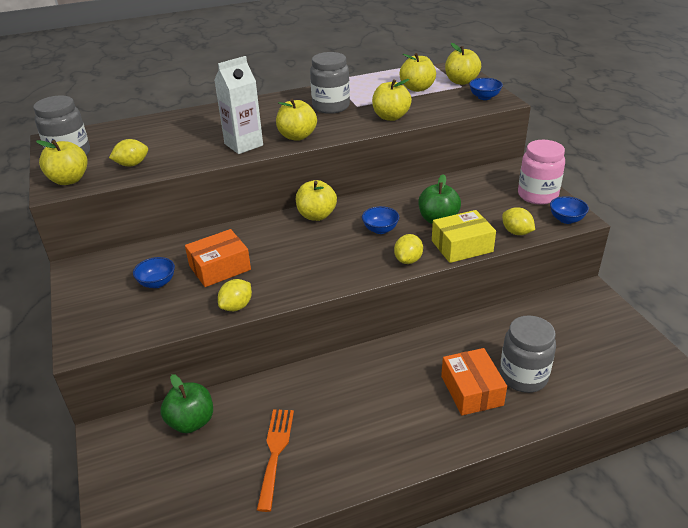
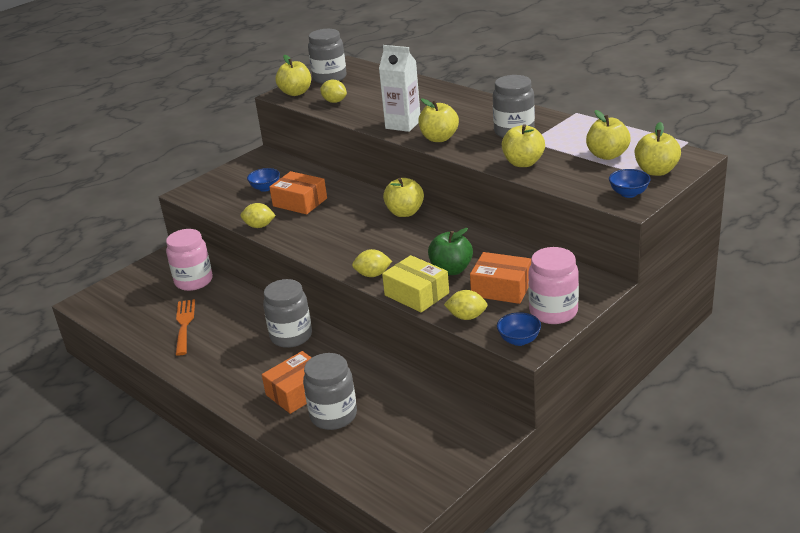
camera: 65 degrees right, 5 degrees down
green apple [161,374,213,433] -> pink jar [166,229,213,291]
orange fork [257,409,294,512] -> orange fork turned 75 degrees counterclockwise [176,299,195,356]
blue bowl [362,206,399,234] -> none
yellow lemon [502,207,535,235] -> yellow lemon turned 75 degrees clockwise [444,290,487,320]
none -> grey jar [263,279,312,348]
none -> orange box [470,252,531,304]

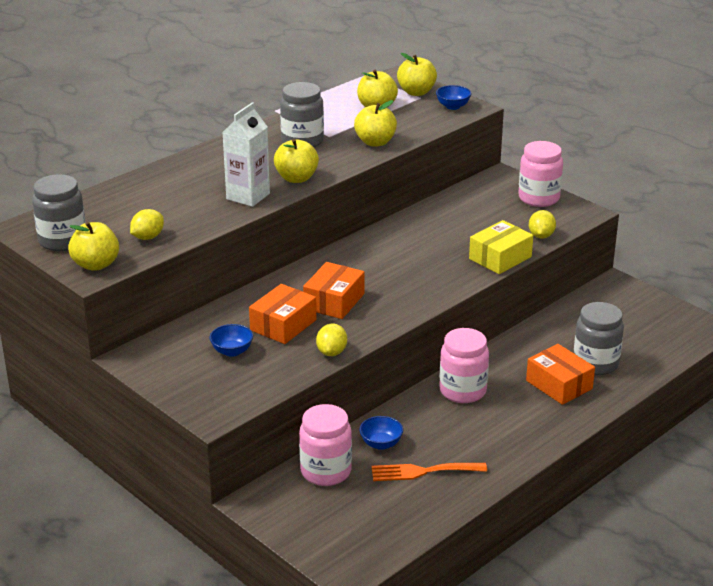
camera: 90 degrees left, 0 degrees up
grey jar [263,279,312,348] -> pink jar [439,328,489,403]
yellow lemon [352,249,392,277] -> none
yellow apple [383,178,424,217] -> none
green apple [428,228,473,275] -> none
orange box [470,252,531,304] -> orange box moved to [303,262,365,319]
blue bowl [497,312,541,346] -> blue bowl moved to [359,416,403,450]

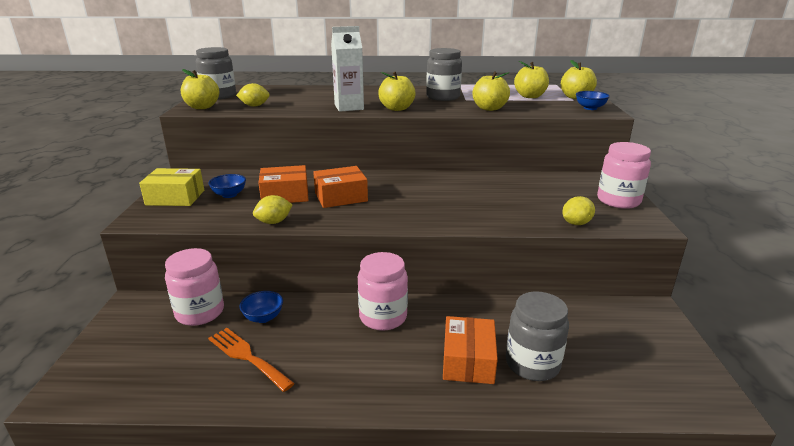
camera: 45 degrees right, 5 degrees down
yellow box [469,220,533,274] -> yellow box moved to [139,168,204,206]

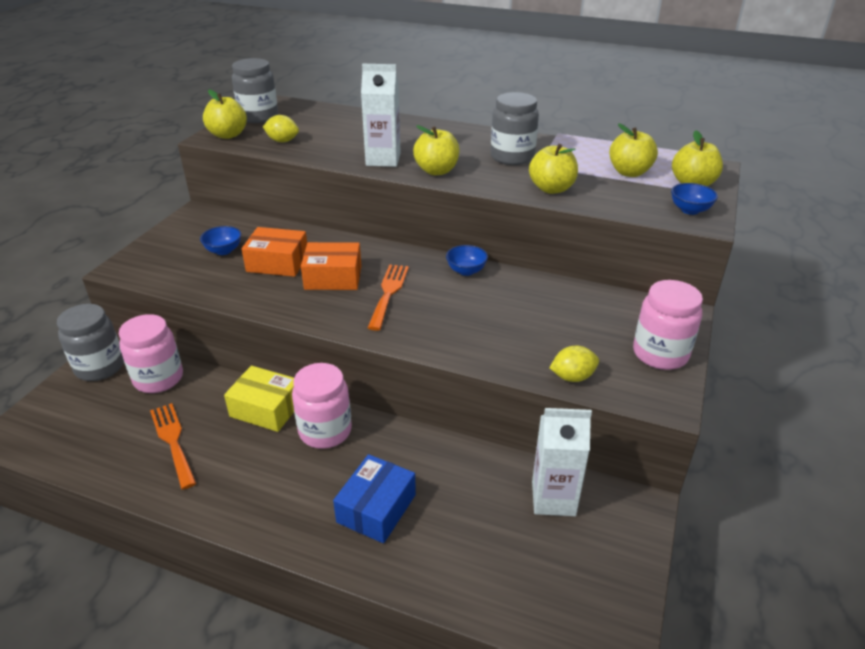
camera: 20 degrees right, 10 degrees up
yellow box [139,168,204,206] -> yellow box moved to [224,366,294,432]
blue bowl [239,291,283,323] -> blue bowl moved to [446,245,488,276]
yellow lemon [253,195,293,224] -> none
orange box [443,316,498,384] -> blue box [333,454,416,543]
grey jar [506,291,569,381] -> grey jar moved to [57,304,124,381]
none -> orange fork [368,265,409,331]
none -> white carton [532,408,592,516]

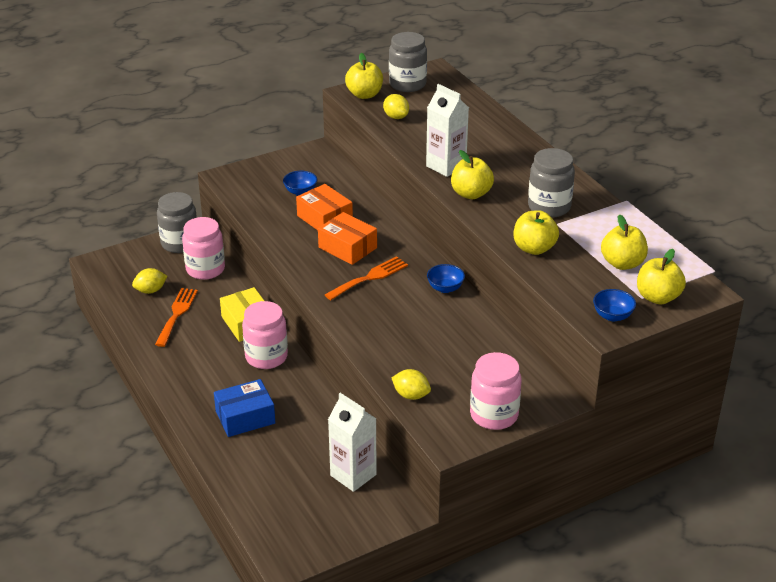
camera: 40 degrees right, 0 degrees up
none -> yellow lemon [132,268,167,294]

